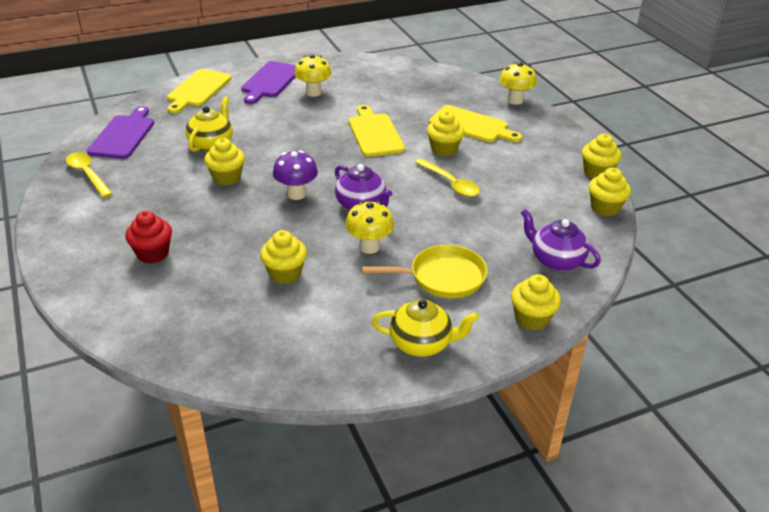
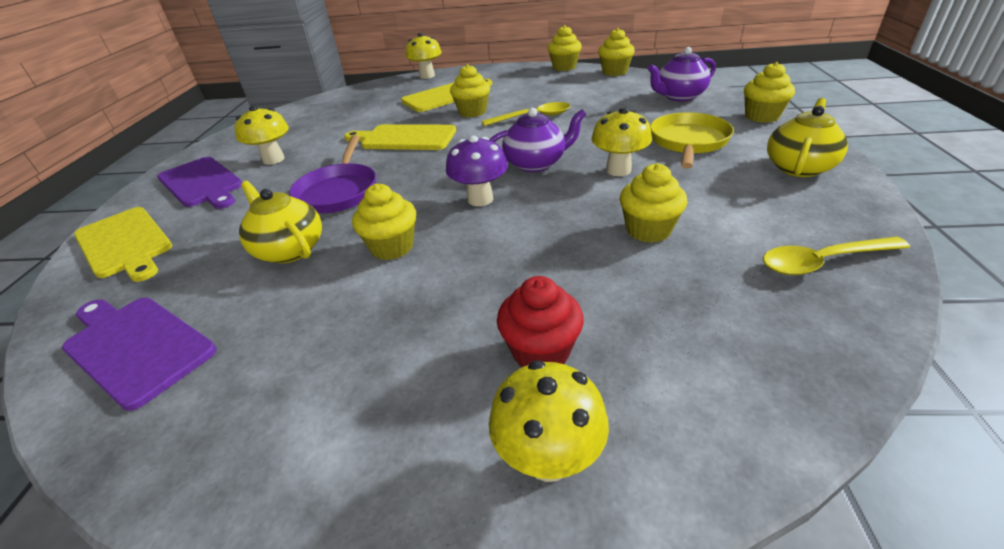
camera: 60 degrees left, 0 degrees up
yellow spoon [66,152,113,198] -> yellow spoon moved to [763,237,910,275]
none -> purple pan [289,135,376,213]
none -> yellow mushroom [489,360,609,482]

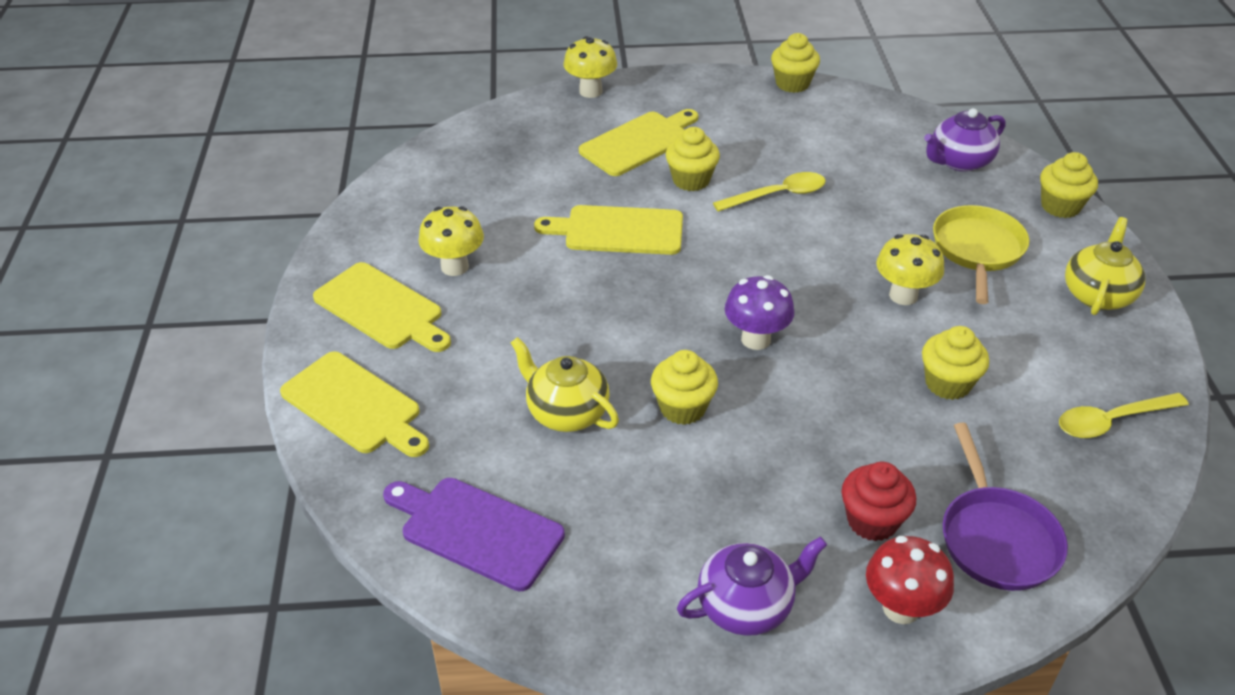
camera: 10 degrees left, 5 degrees up
purple cutting board [157,157,242,209] -> yellow cutting board [313,262,451,352]
purple pan [289,135,376,213] -> purple pan moved to [943,423,1068,591]
yellow mushroom [489,360,609,482] -> red mushroom [866,536,954,624]
purple teapot [490,108,586,172] -> purple teapot moved to [677,537,827,636]
yellow cupcake [598,28,635,76] -> none

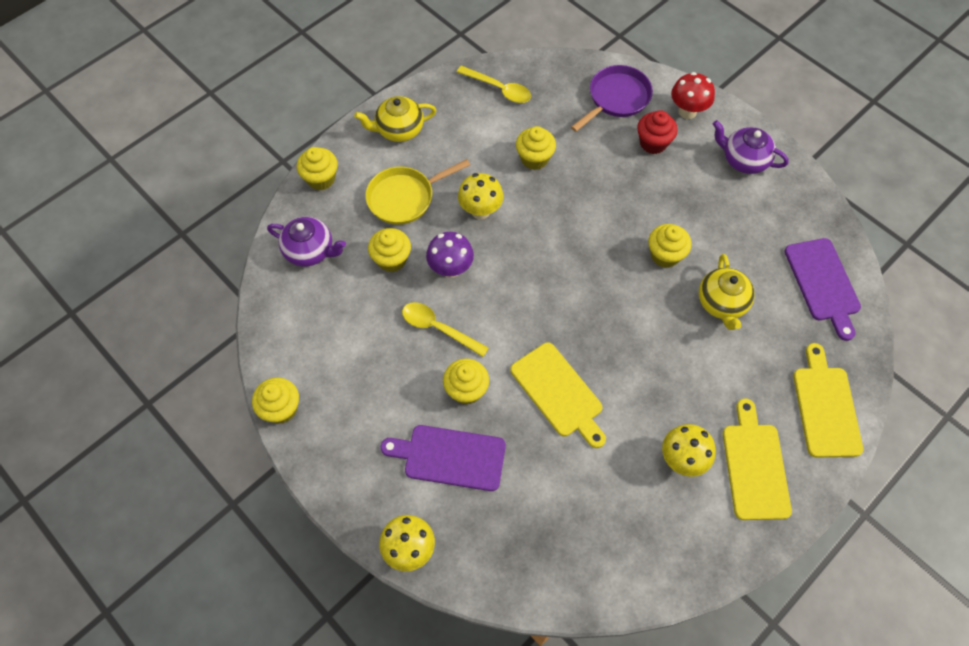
camera: 130 degrees left, 20 degrees up
yellow cutting board [579,109,698,176] -> purple cutting board [381,425,506,491]
purple mushroom [725,275,794,350] -> purple mushroom moved to [426,232,474,278]
none -> yellow cupcake [368,228,411,272]

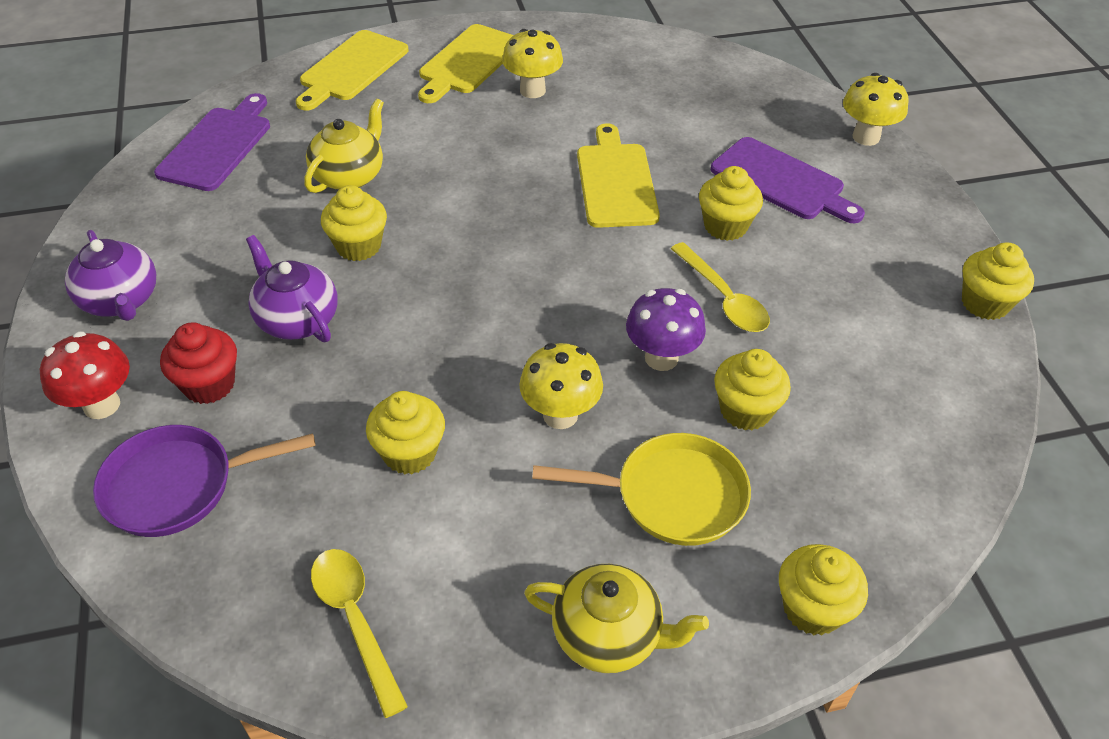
camera: 150 degrees left, 15 degrees down
purple teapot [267,217,346,267] -> purple teapot moved to [246,235,338,342]

